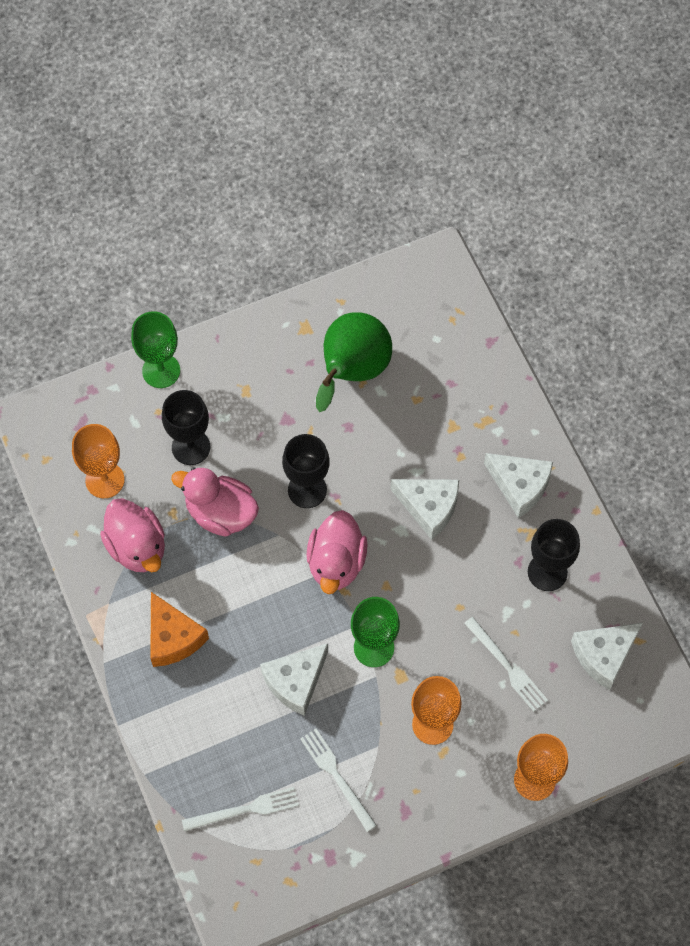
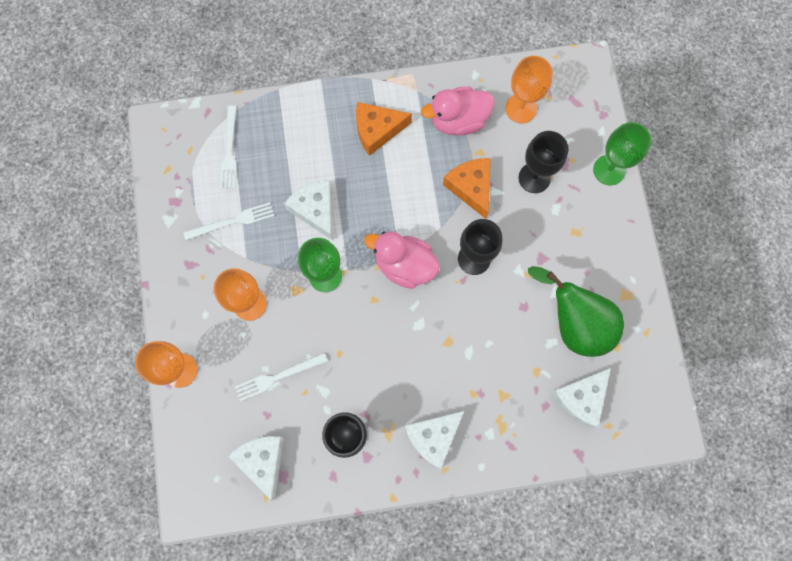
camera: 105 degrees right, 10 degrees up
pink duck [171,467,259,536] -> orange cheese [443,158,491,219]
white cheese [390,479,459,540] -> white cheese moved to [551,368,611,428]

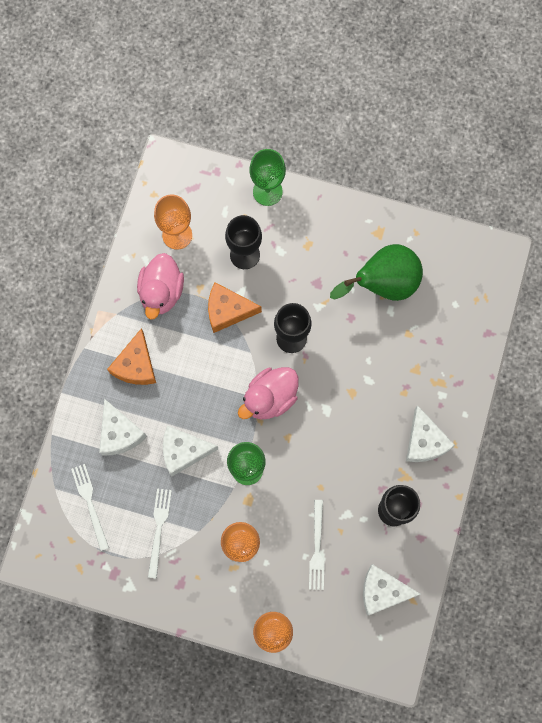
camera: 65 degrees left, 0 degrees up
white fork [220,105,237,189] -> white fork turned 135 degrees counterclockwise [71,464,109,551]
white cheese [551,368,611,428] -> white cheese moved to [99,399,147,456]

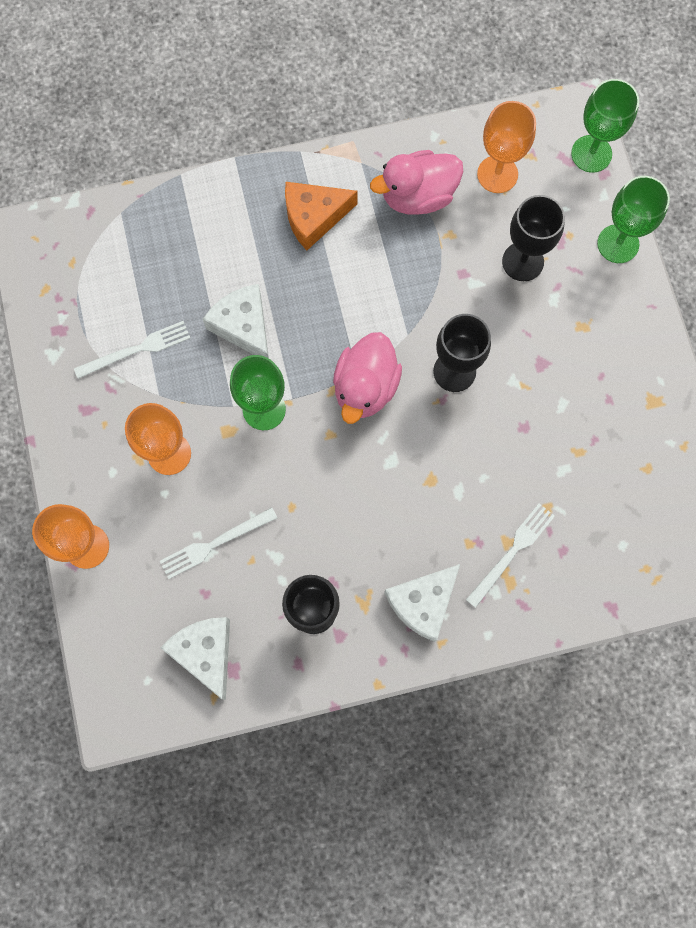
camera: 60 degrees right, 0 degrees up
white fork [71,464,109,551] -> white fork moved to [466,503,555,608]
white cheese [99,399,147,456] -> none
orange cheese [208,282,262,333] -> none
pink duck [238,367,299,419] -> pink duck turned 90 degrees counterclockwise [333,332,402,424]
green pear [330,244,423,301] -> none
none -> green goblet [571,79,639,173]

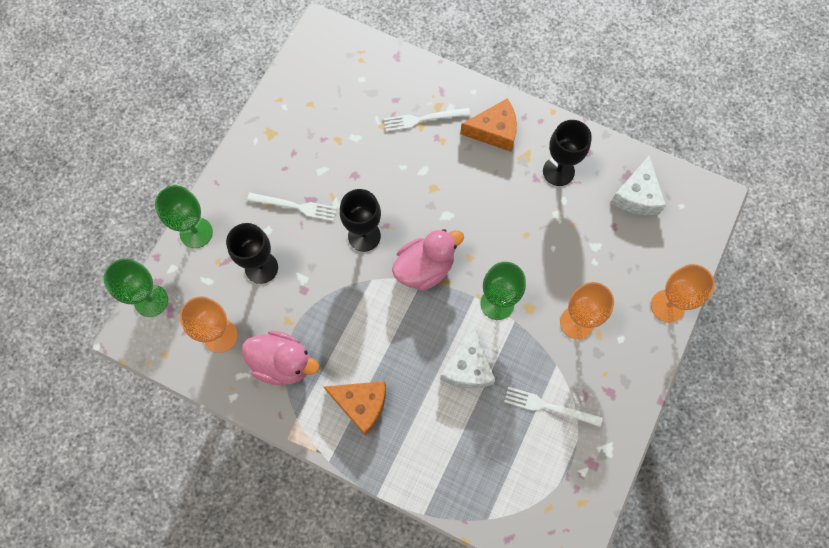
camera: 140 degrees left, 5 degrees down
white fork [160,507,277,579] -> white fork moved to [247,193,337,221]
white cheese [384,564,460,642] -> orange cheese [460,98,517,152]

